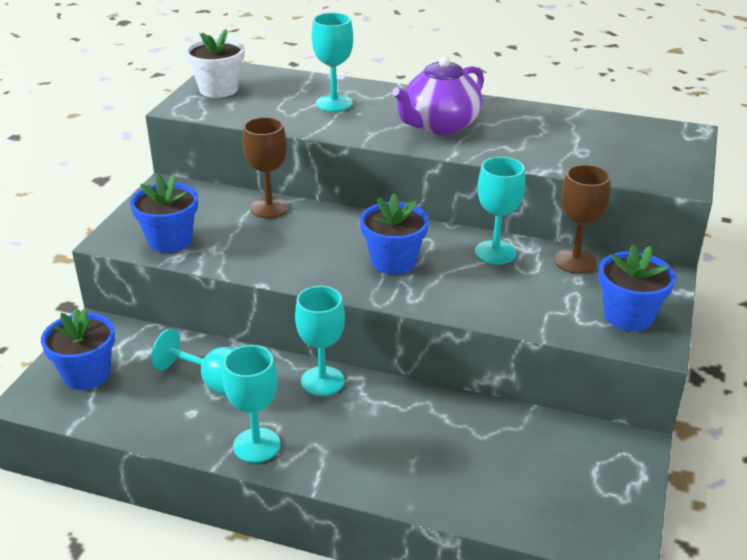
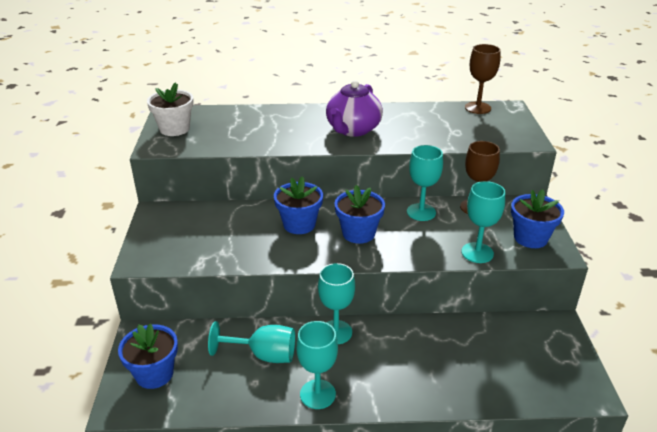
camera: 20 degrees left, 0 degrees up
blue flower pot [130,174,198,253] -> blue flower pot moved to [274,176,323,234]
brown goblet [243,117,289,218] -> brown goblet moved to [465,44,501,114]
turquoise goblet [311,13,353,112] -> turquoise goblet moved to [461,181,505,263]

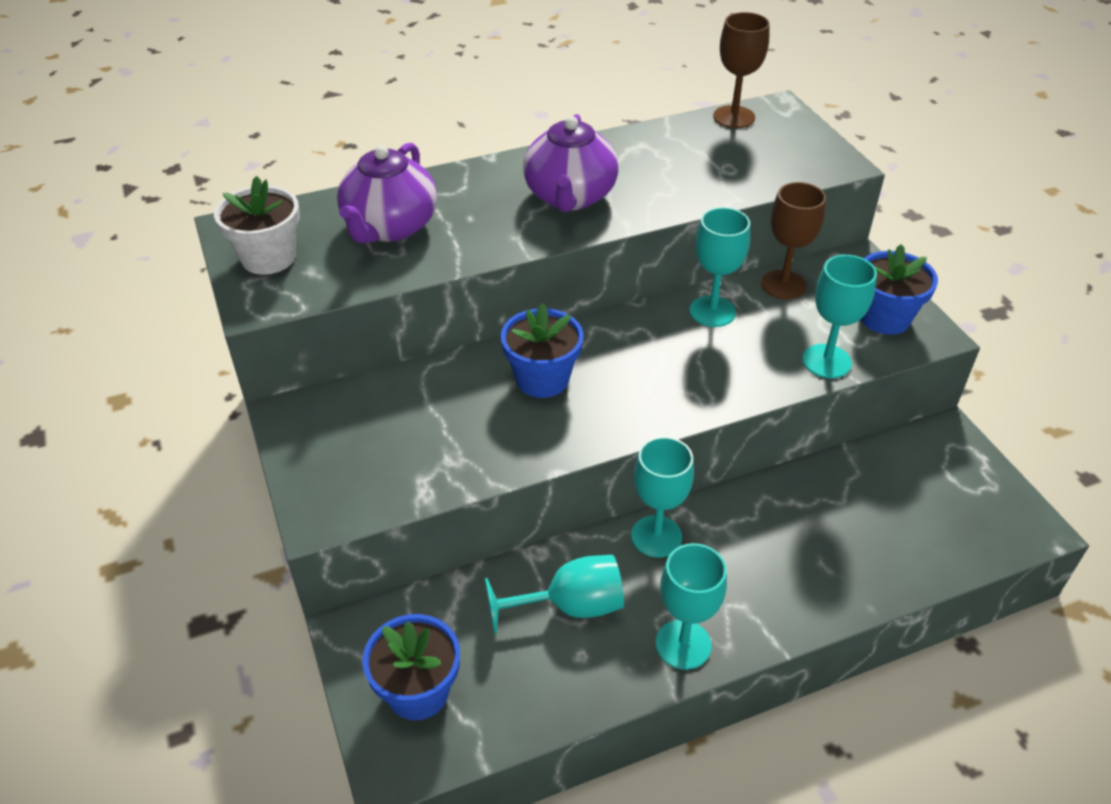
camera: 20 degrees left, 10 degrees up
blue flower pot [335,185,385,244] -> none
none -> purple teapot [337,143,437,243]

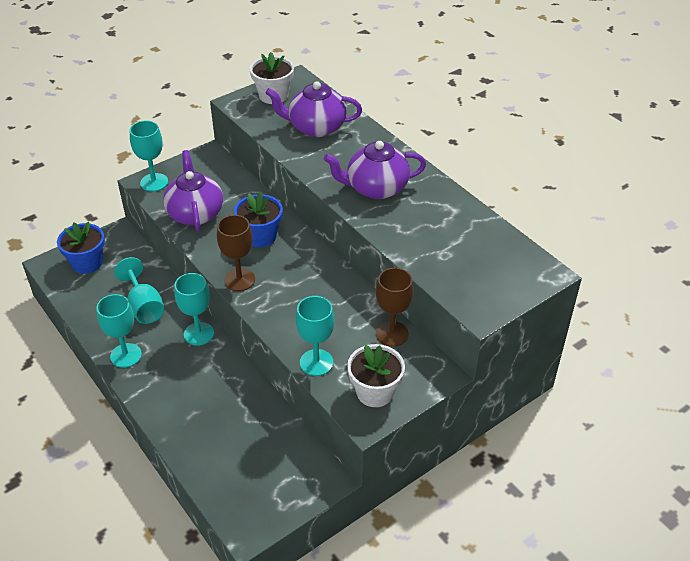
camera: 75 degrees right, 0 degrees up
turquoise goblet [690,207,750,327] -> turquoise goblet moved to [130,120,168,192]
brown goblet [713,12,770,128] -> brown goblet moved to [217,215,255,291]
blue flower pot [861,244,938,335] -> white flower pot [347,344,405,407]
none -> purple teapot [163,150,223,231]

